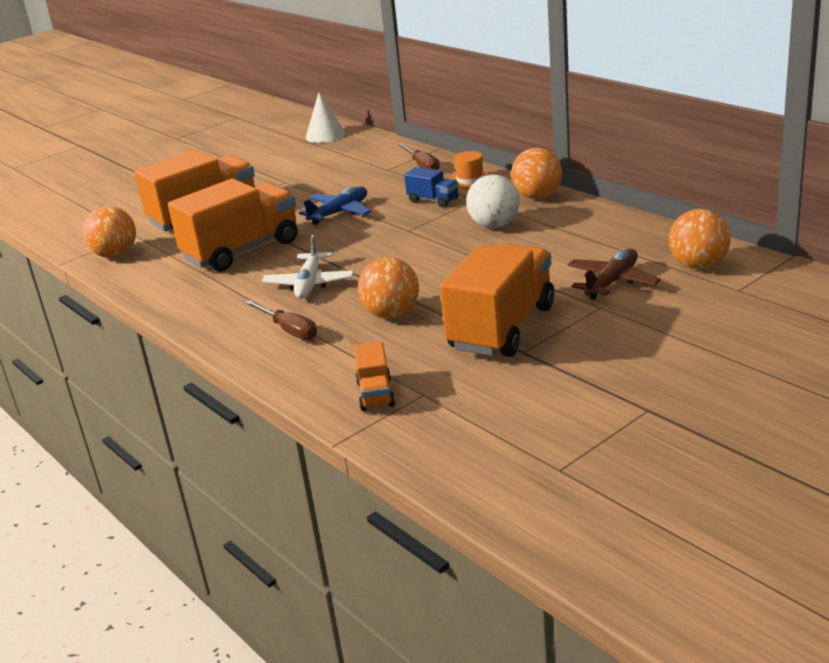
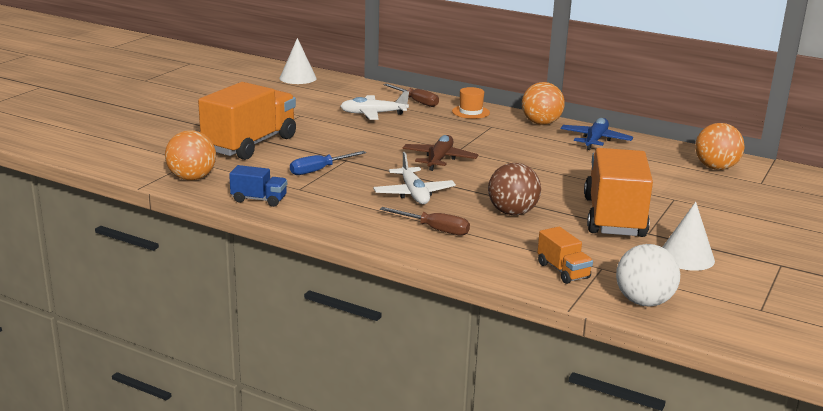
camera: 25 degrees left, 5 degrees down
orange truck [168,179,297,272] -> blue screwdriver [290,151,366,175]
blue plane [299,187,371,225] -> blue plane moved to [561,118,633,150]
orange ball [358,257,419,319] -> brown ball [488,163,541,216]
blue truck [404,167,459,207] -> blue truck moved to [229,165,287,207]
white ball [466,175,520,228] -> white ball moved to [616,244,680,307]
brown plane [567,249,661,300] -> brown plane moved to [402,135,478,171]
none -> white plane [340,91,409,120]
none -> white cone [663,202,715,271]

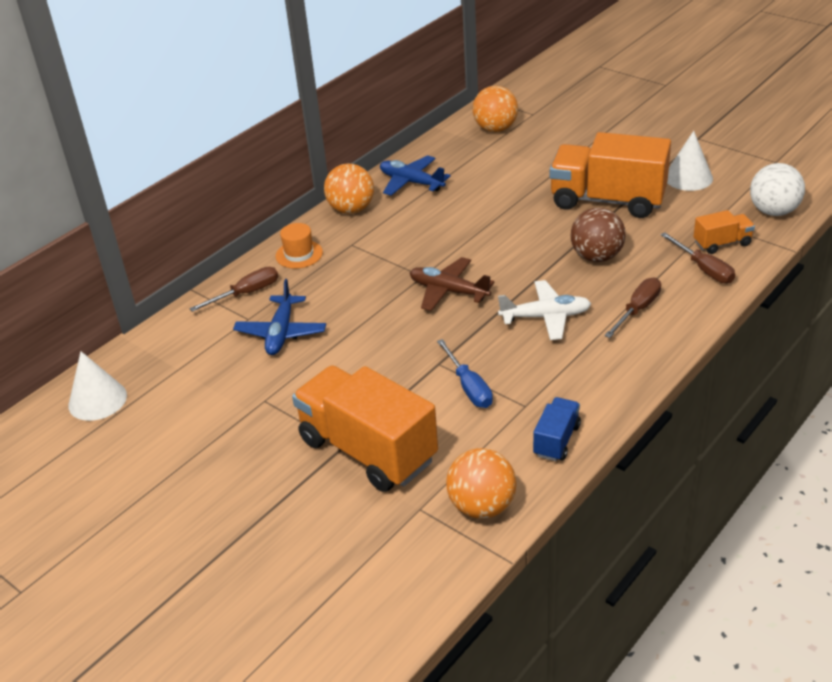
camera: 75 degrees left, 15 degrees up
white plane [340,91,409,120] -> blue plane [233,279,326,355]
none -> brown screwdriver [661,233,735,284]

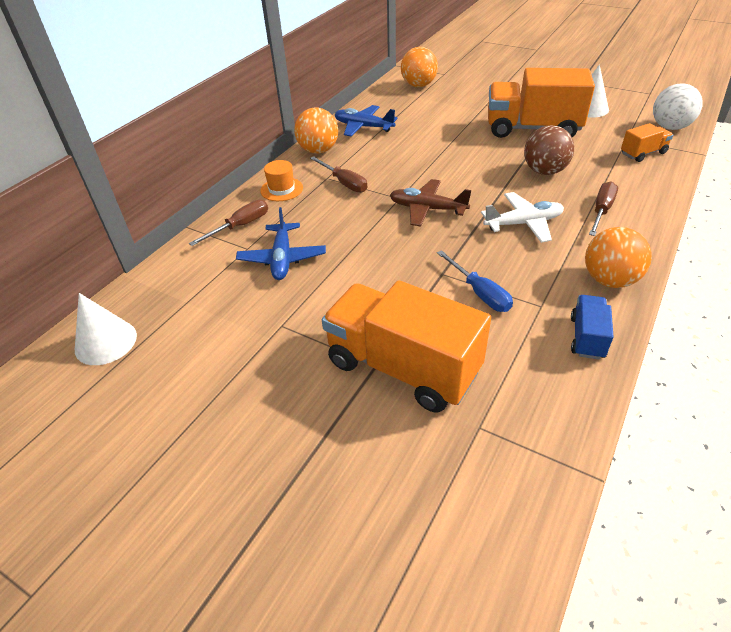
camera: 10 degrees left, 5 degrees up
orange ball [446,448,517,519] -> orange ball moved to [585,227,652,288]
brown screwdriver [661,233,735,284] -> brown screwdriver moved to [310,156,368,193]

